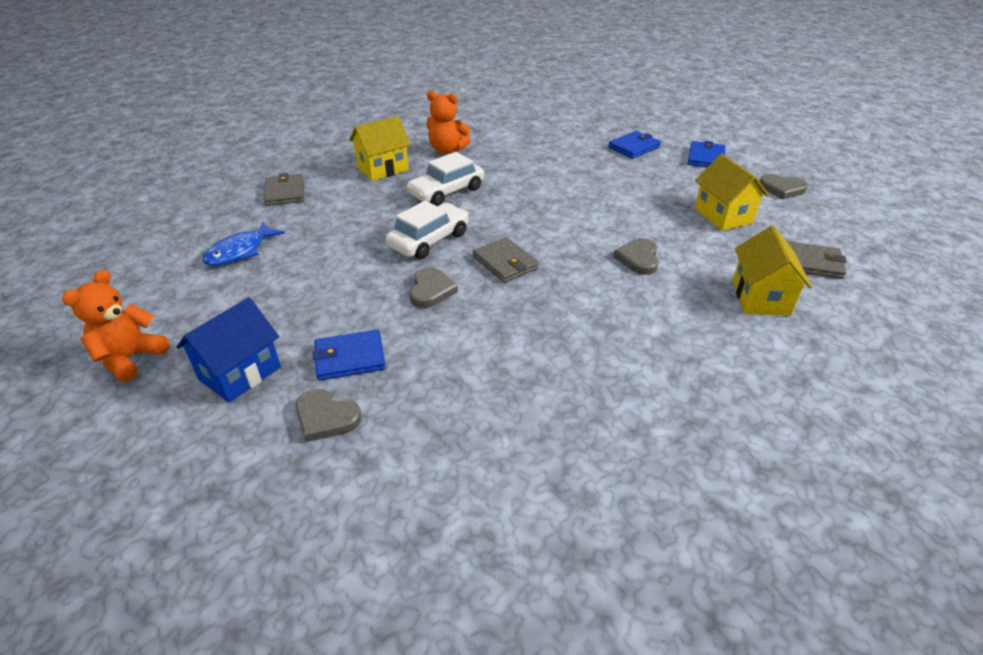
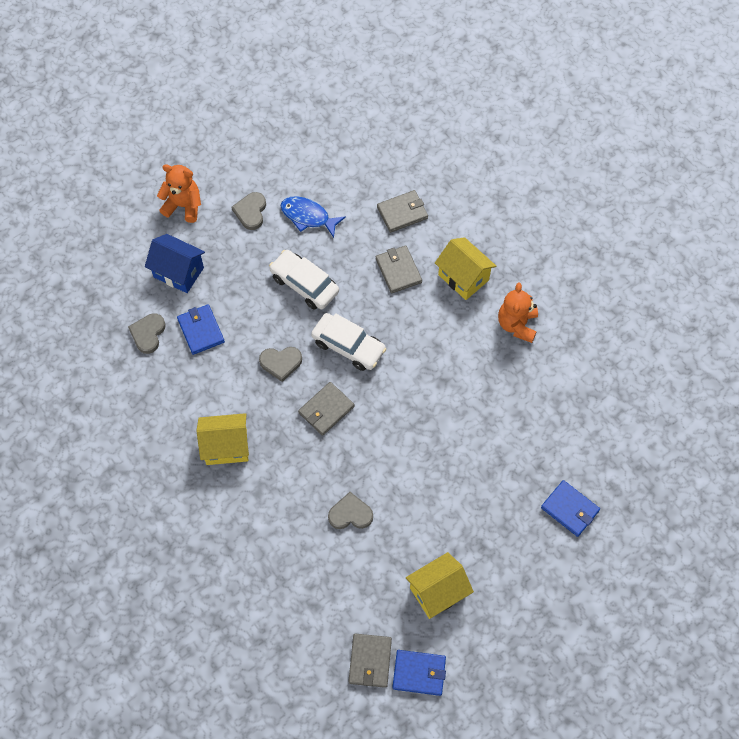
camera: 80 degrees right, 25 degrees up
white car [406,152,484,206] -> white car moved to [269,250,339,310]
blue wallet [688,141,726,167] -> blue wallet moved to [392,650,446,696]
yellow house [733,226,812,316] -> yellow house moved to [197,413,249,465]
grey heart [759,174,808,199] -> grey heart moved to [231,192,266,230]
none -> grey wallet [375,245,422,293]

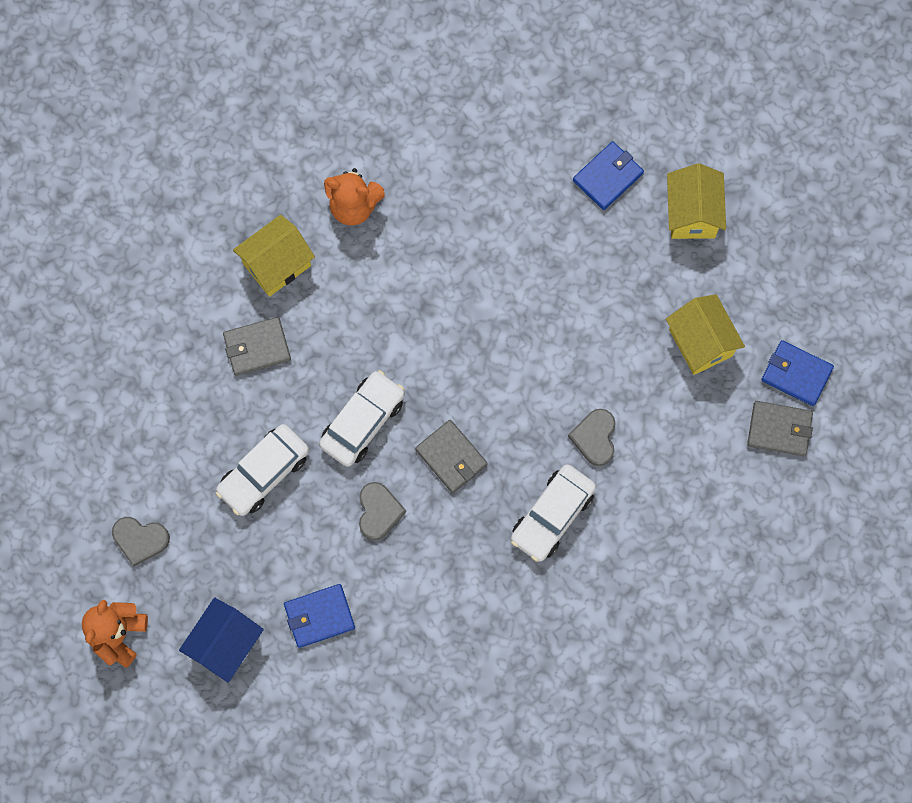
camera: 85 degrees left, 10 degrees up
grey heart [128,313,166,354] -> none
yellow house [197,413,249,465] -> yellow house moved to [667,164,726,239]
blue fish [281,196,346,238] -> none
grey wallet [377,190,428,233] -> none
blue wallet [392,650,446,696] -> blue wallet turned 75 degrees counterclockwise [762,340,834,406]
none -> white car [511,464,596,562]

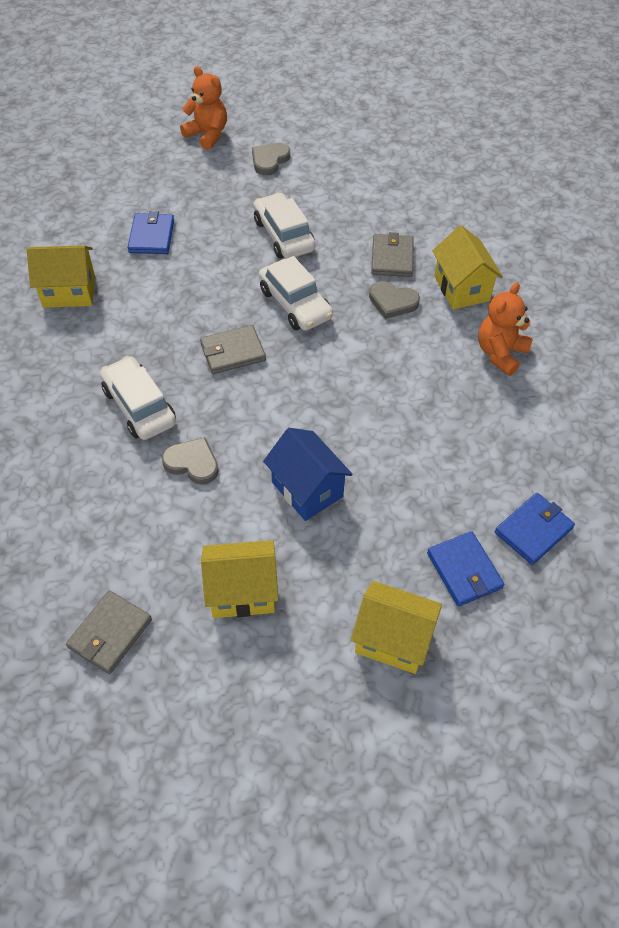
camera: 110 degrees right, 20 degrees down
blue house [179,597,264,683] -> blue house moved to [263,428,353,521]
grey heart [359,482,406,540] -> grey heart moved to [369,281,420,319]
blue wallet [762,340,834,406] -> blue wallet moved to [495,493,575,565]
none -> yellow house [26,245,95,308]

